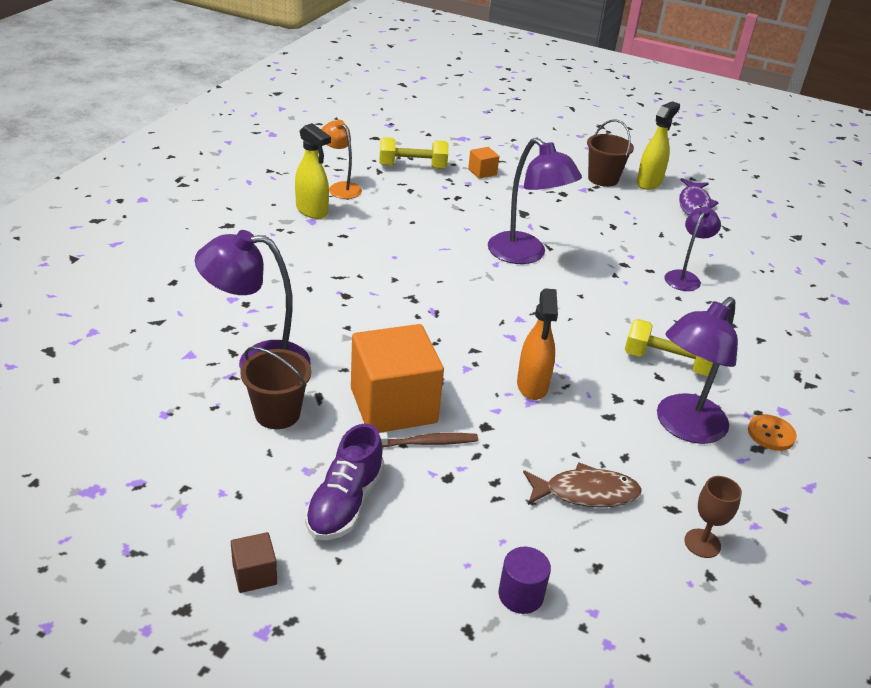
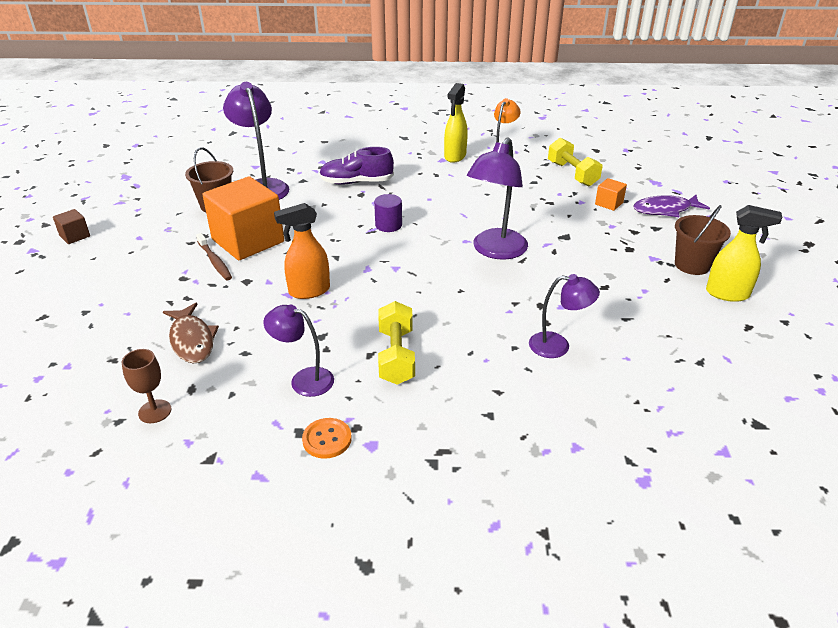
camera: 70 degrees right, 0 degrees up
purple shoe [305,424,384,540] -> purple shoe moved to [319,147,394,185]
purple cylinder [498,547,551,614] -> purple cylinder moved to [374,194,402,232]
purple lamp [657,297,738,444] -> purple lamp [263,305,334,397], size x0.61
purple fish [679,178,719,215] -> purple fish moved to [633,195,710,217]

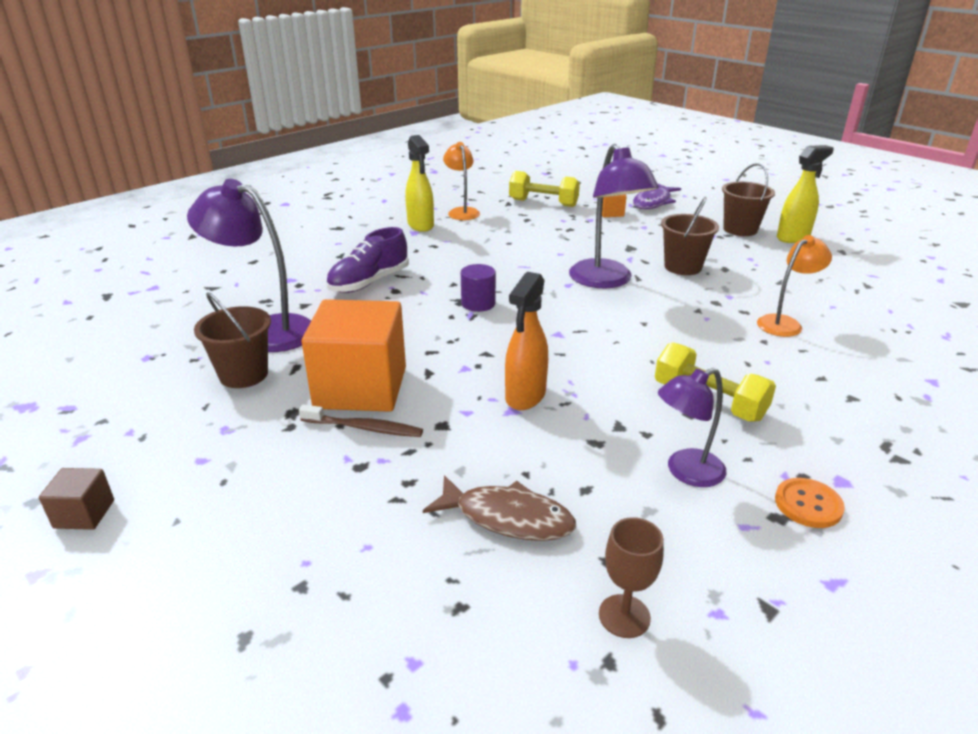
camera: 45 degrees left, 5 degrees down
purple lamp [529,274,600,358] -> orange lamp [757,235,832,337]
none -> brown bucket [661,197,719,275]

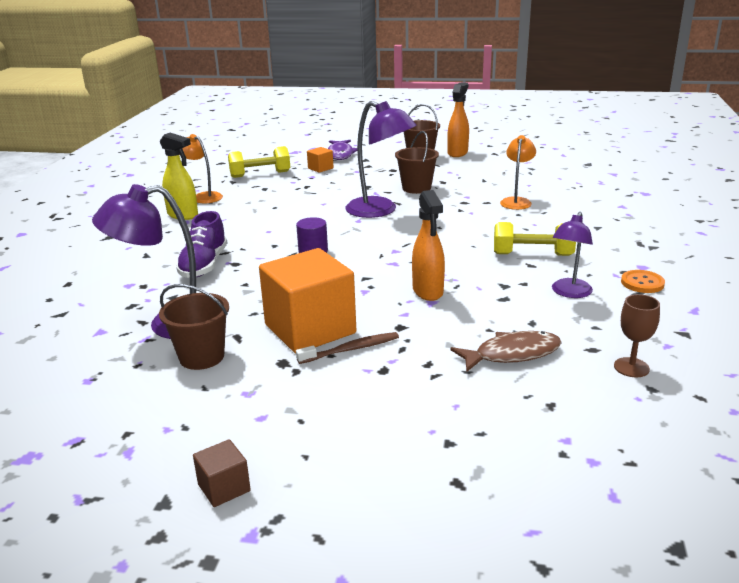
camera: 35 degrees left, 5 degrees down
yellow spray bottle [777,145,834,243] -> orange spray bottle [447,82,469,157]

